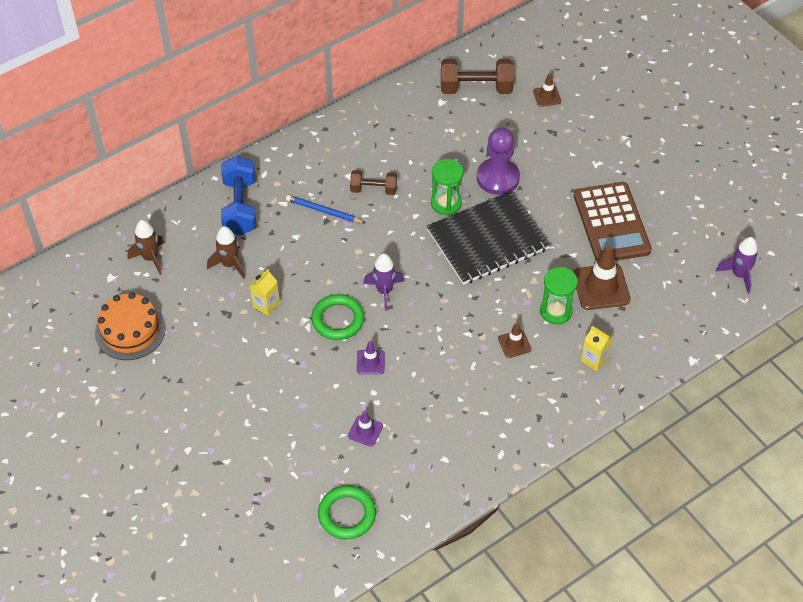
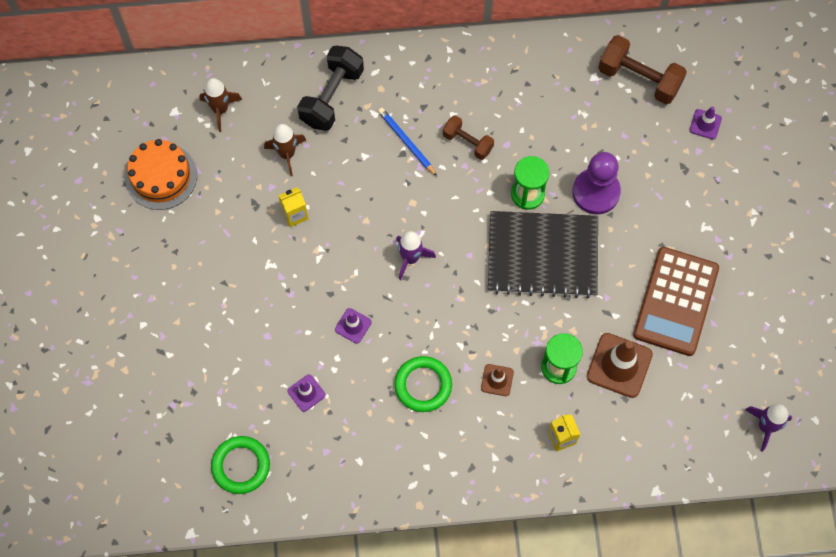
camera: 30 degrees right, 15 degrees up
blue dumbbell [221,156,256,235] -> black dumbbell [297,46,364,131]
green ring [311,294,365,340] -> green ring moved to [394,356,452,412]
brown traffic cone [533,73,561,107] -> purple traffic cone [690,107,722,139]

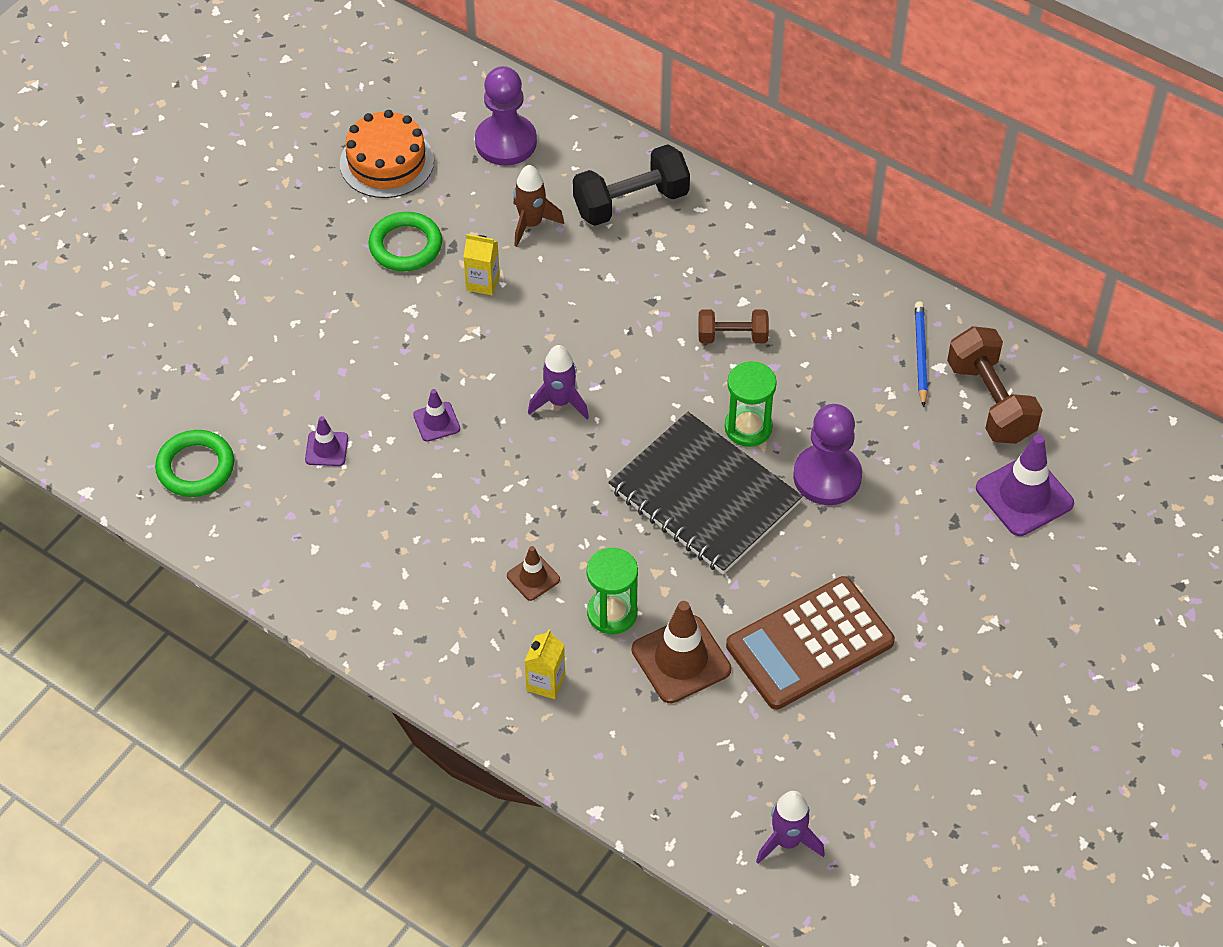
camera: 40 degrees right, 15 degrees down
brown rocket [199,78,242,132] -> purple pawn [475,66,537,166]
blue pencil [378,108,437,176] -> blue pencil moved to [915,301,928,407]
green ring [394,356,452,412] -> green ring moved to [368,212,442,271]
brown dumbbell [443,115,494,160] -> brown dumbbell turned 75 degrees counterclockwise [698,309,769,344]
purple traffic cone [690,107,722,139] -> purple traffic cone [976,434,1074,536], size x1.87

